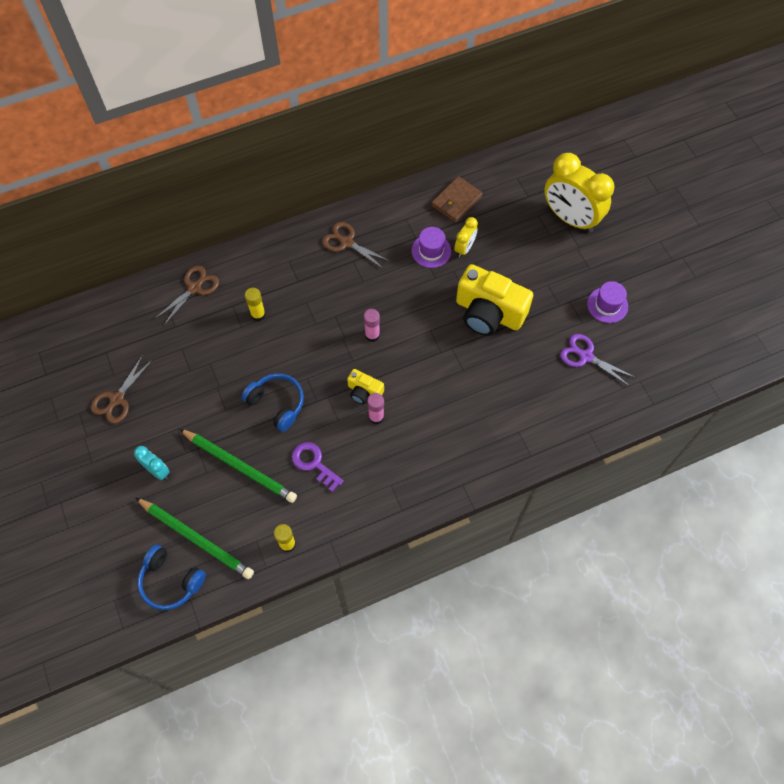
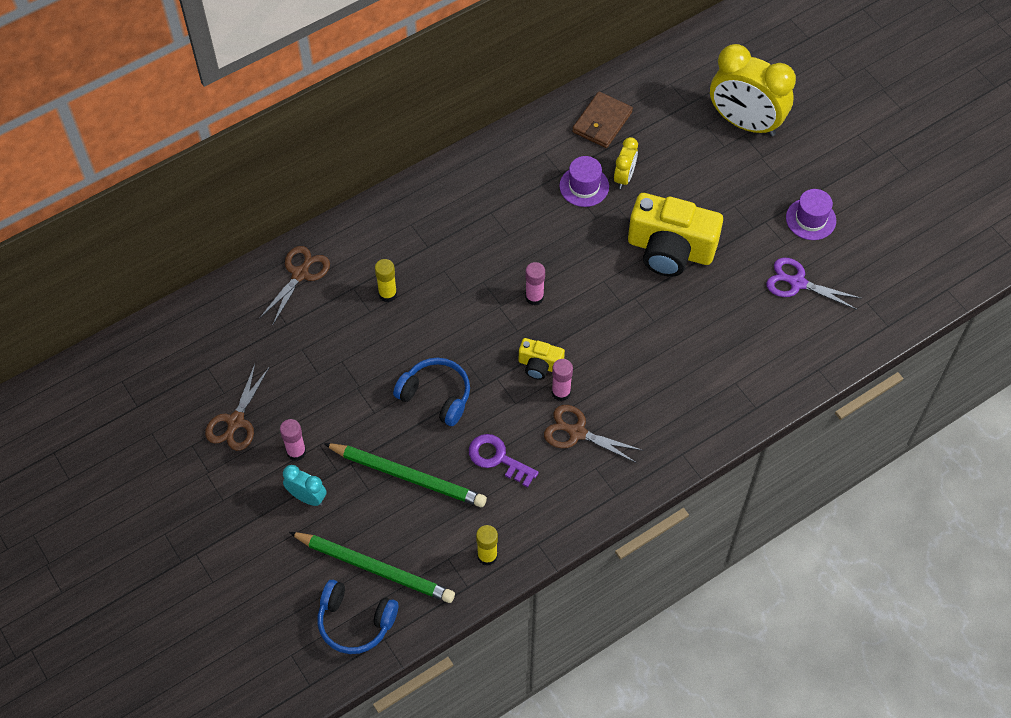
camera: 10 degrees left, 5 degrees down
brown scissors [322,222,391,269] -> brown scissors moved to [544,405,643,463]
none -> pink glue stick [280,419,306,461]

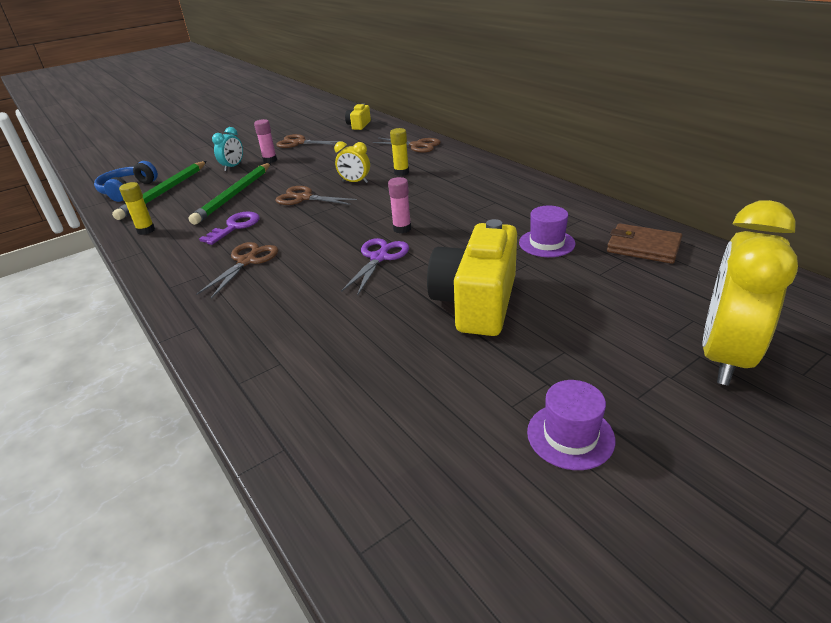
camera: 90 degrees right, 25 degrees down
blue headphones [393,358,470,426] -> brown scissors [275,186,357,205]
yellow camera [519,338,565,380] -> yellow camera moved to [345,103,371,130]
pink glue stick [552,359,573,401] -> none
yellow clock [614,137,638,189] -> yellow clock moved to [334,141,370,183]
purple scissors [766,258,862,310] -> purple scissors moved to [341,238,409,296]

